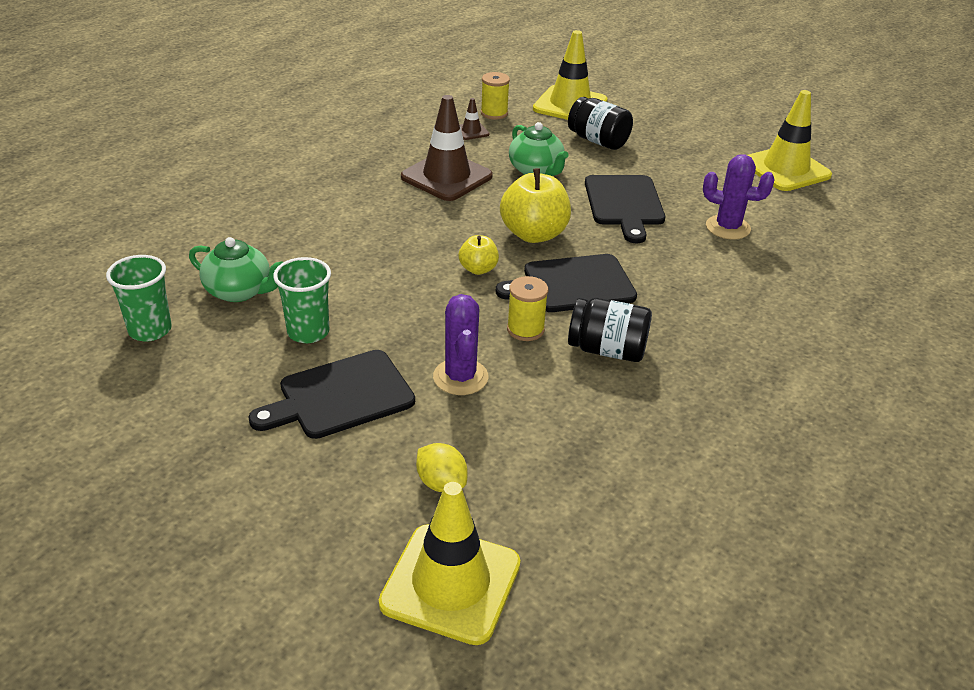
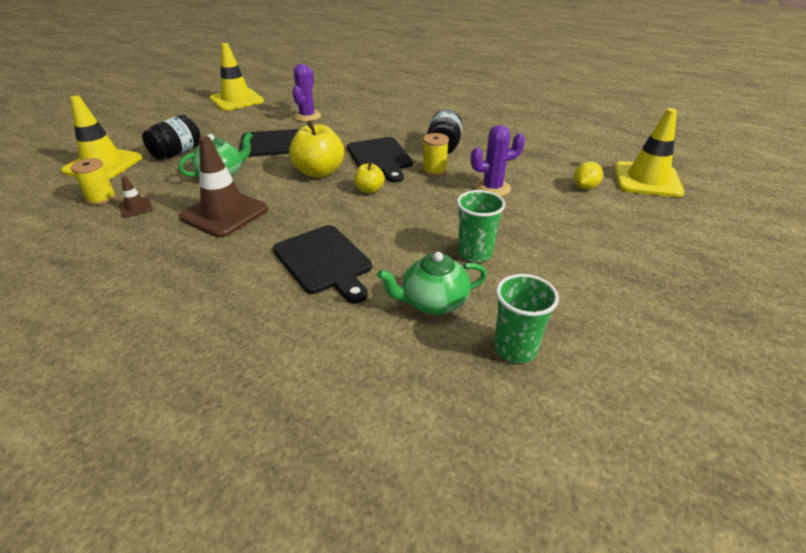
camera: 95 degrees left, 0 degrees up
green teapot [189,237,283,302] -> green teapot turned 120 degrees counterclockwise [377,252,487,315]
black cutting board [248,350,415,439] -> black cutting board moved to [273,225,372,303]

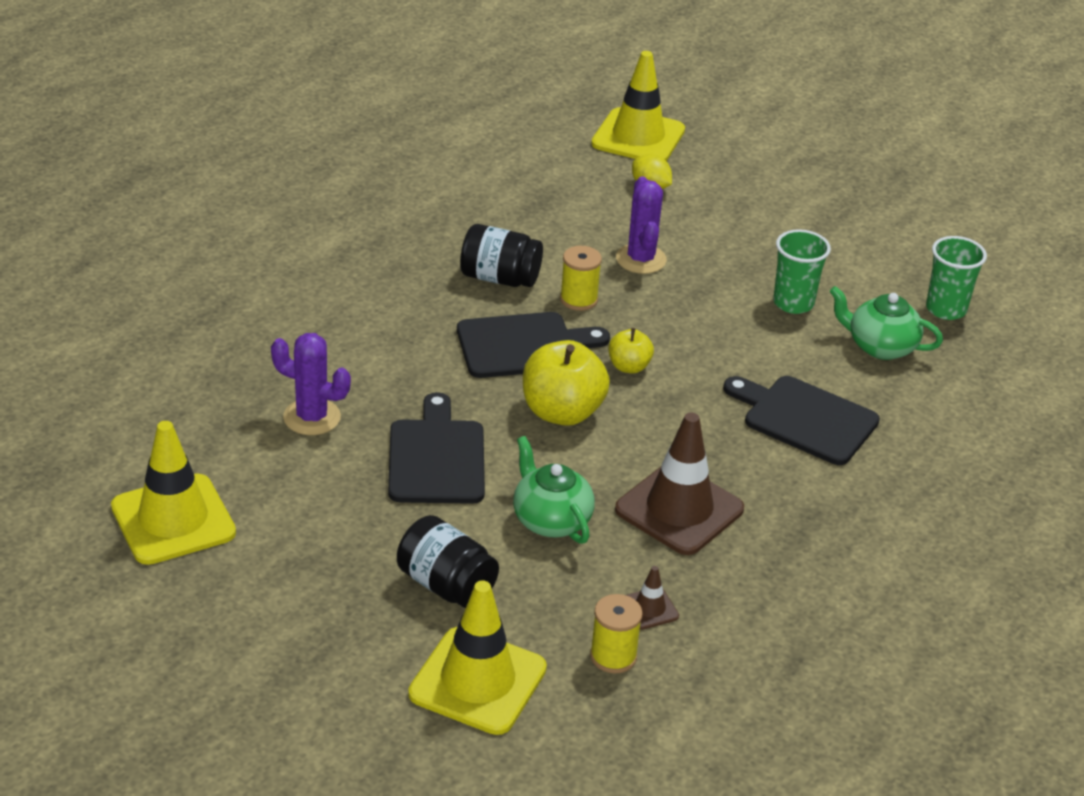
camera: 85 degrees left, 0 degrees up
black cutting board [273,225,372,303] -> black cutting board turned 120 degrees counterclockwise [723,376,880,465]
green teapot [377,252,487,315] -> green teapot turned 120 degrees clockwise [829,286,943,360]

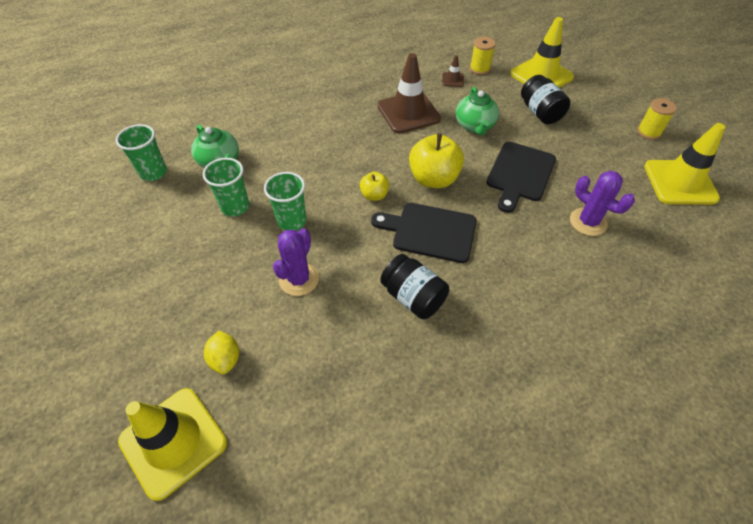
camera: 150 degrees left, 15 degrees up
yellow spool [560,246,602,311] -> yellow spool moved to [637,98,677,140]
black cutting board [723,376,880,465] -> none
none -> green cup [264,172,306,231]

